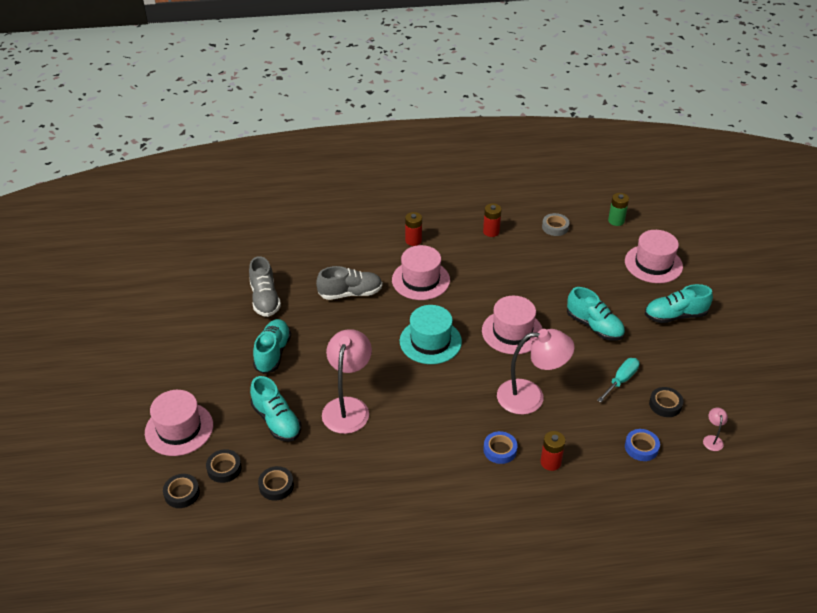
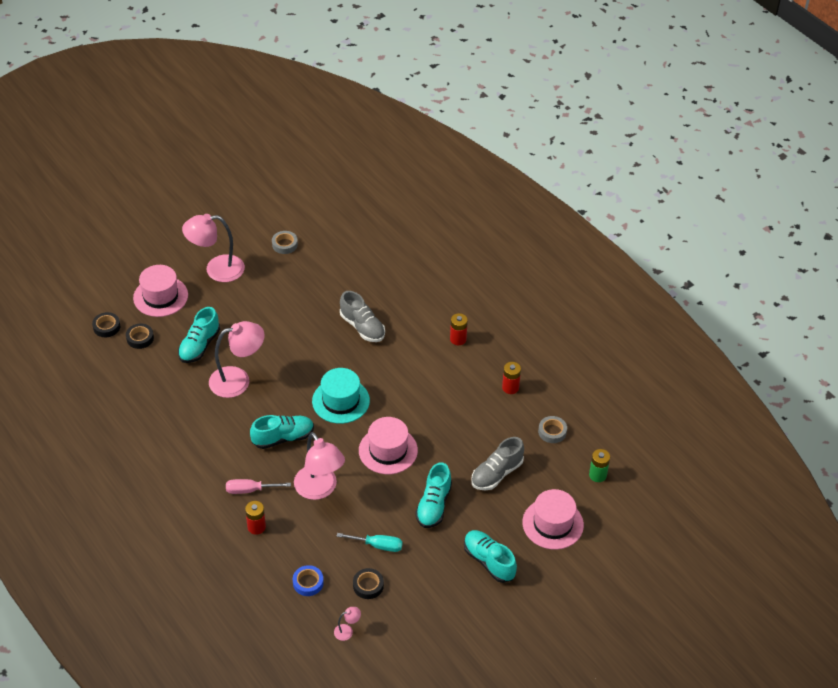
camera: 60 degrees right, 5 degrees up
grey shoe [249,256,281,317] -> grey shoe moved to [471,437,524,490]
turquoise shoe [253,319,291,374] -> turquoise shoe moved to [250,415,314,449]
black tape [258,466,294,501] -> none
pink hat [392,245,450,300] -> none
blue tape [483,431,518,464] -> pink screwdriver [226,479,291,494]
none -> pink lamp [182,214,245,282]
none -> grey tape [272,231,298,254]

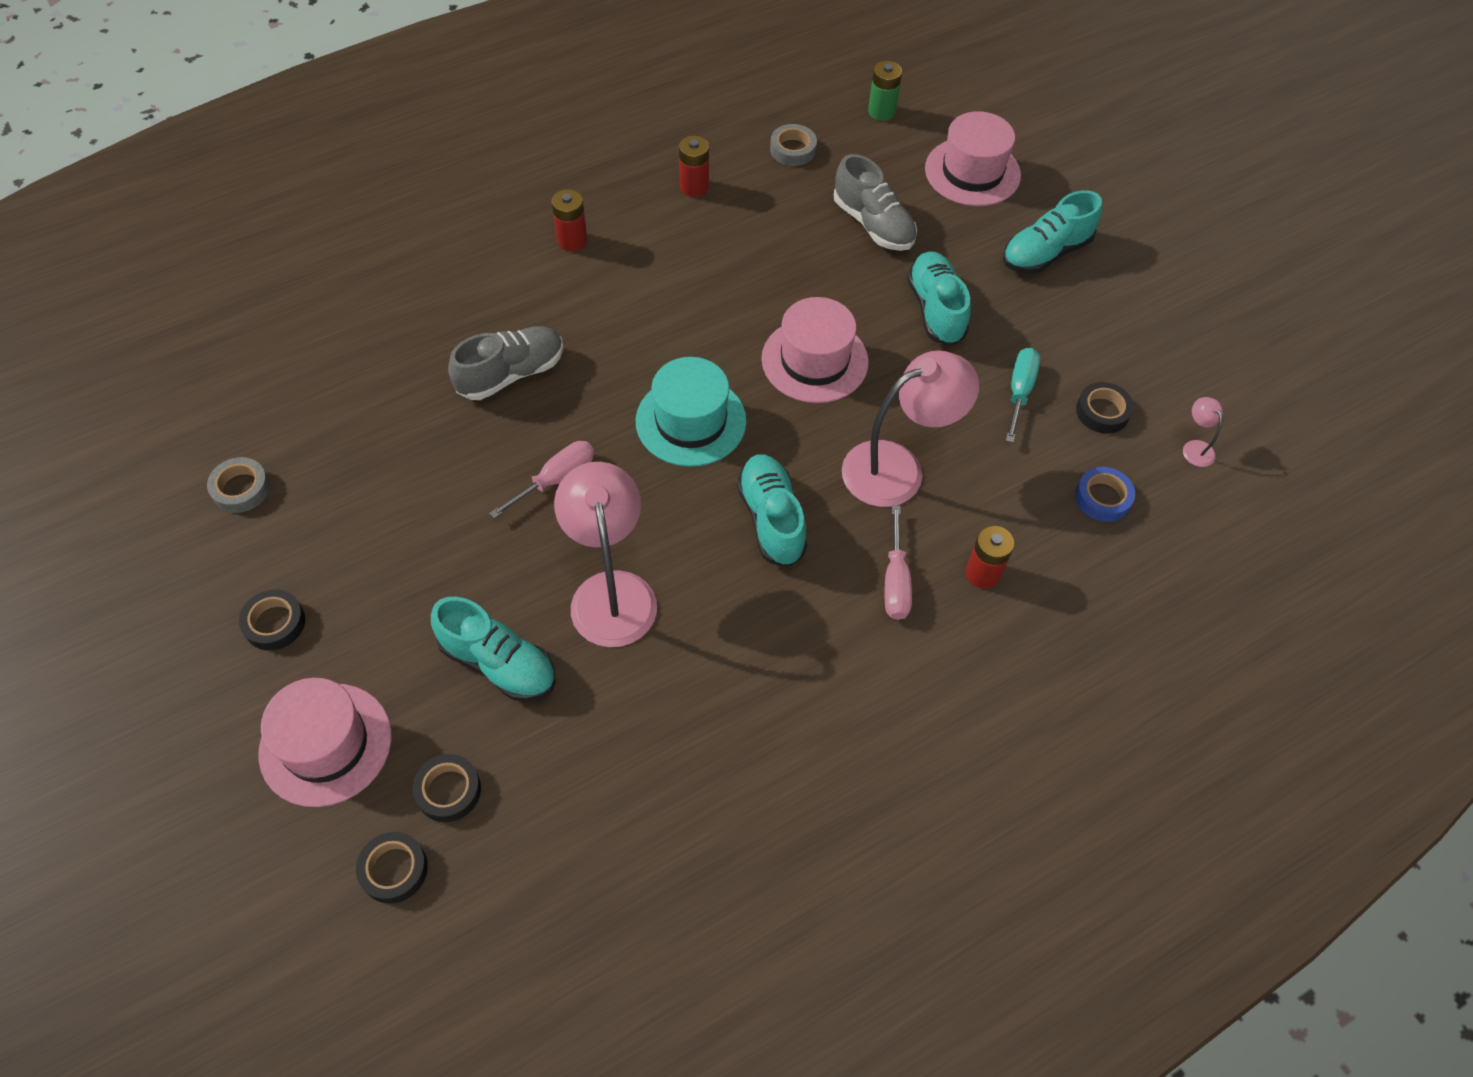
camera: 85 degrees left, 10 degrees up
pink lamp [182,214,245,282] -> black tape [239,589,305,651]
turquoise shoe [415,462,452,528] -> turquoise shoe turned 120 degrees counterclockwise [907,252,971,346]
none -> pink screwdriver [489,441,594,519]

